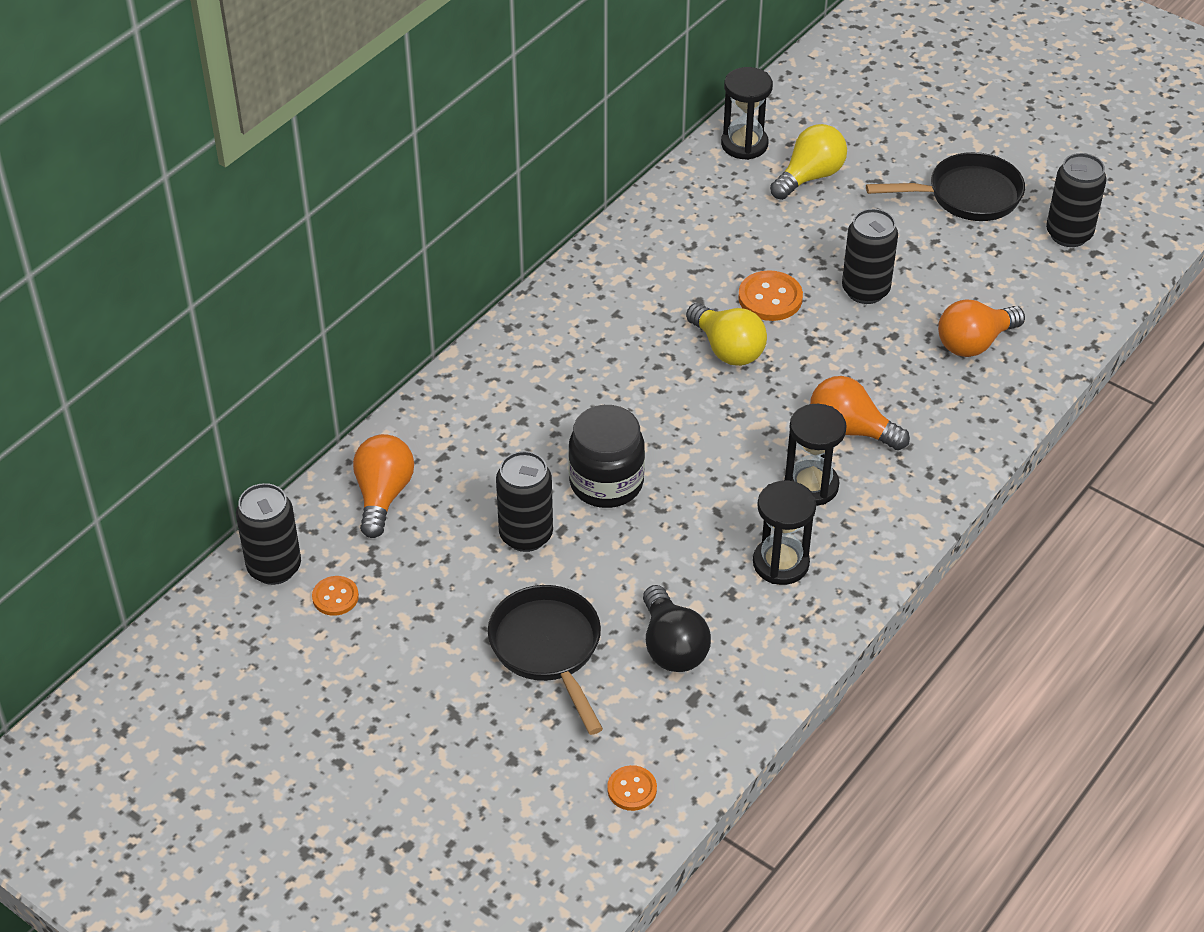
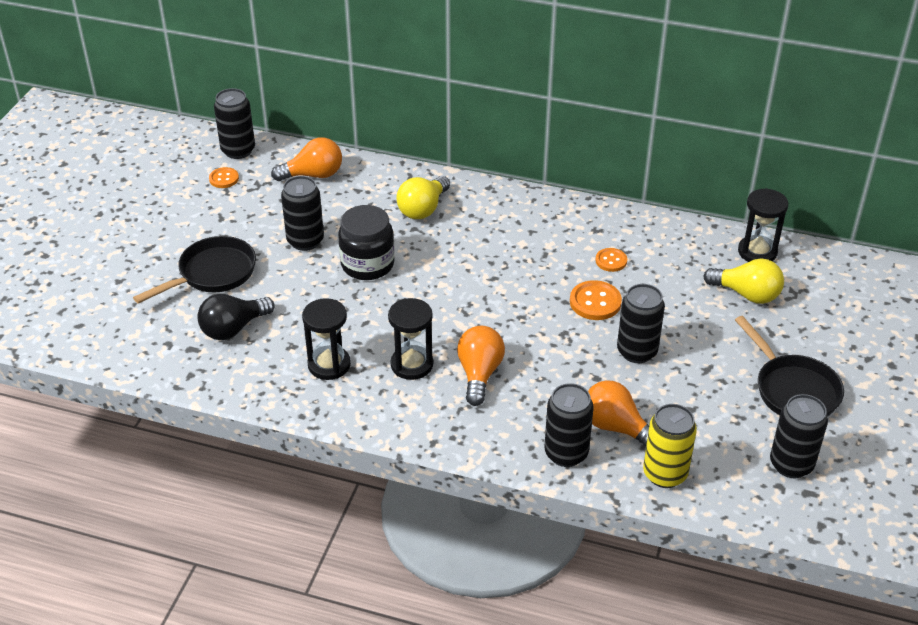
camera: 70 degrees right, 5 degrees down
orange button [607,765,657,811] -> orange button moved to [595,248,627,272]
yellow light bulb [686,303,767,366] -> yellow light bulb moved to [397,176,450,219]
none -> black can [545,383,594,467]
none -> yellow can [643,404,697,488]

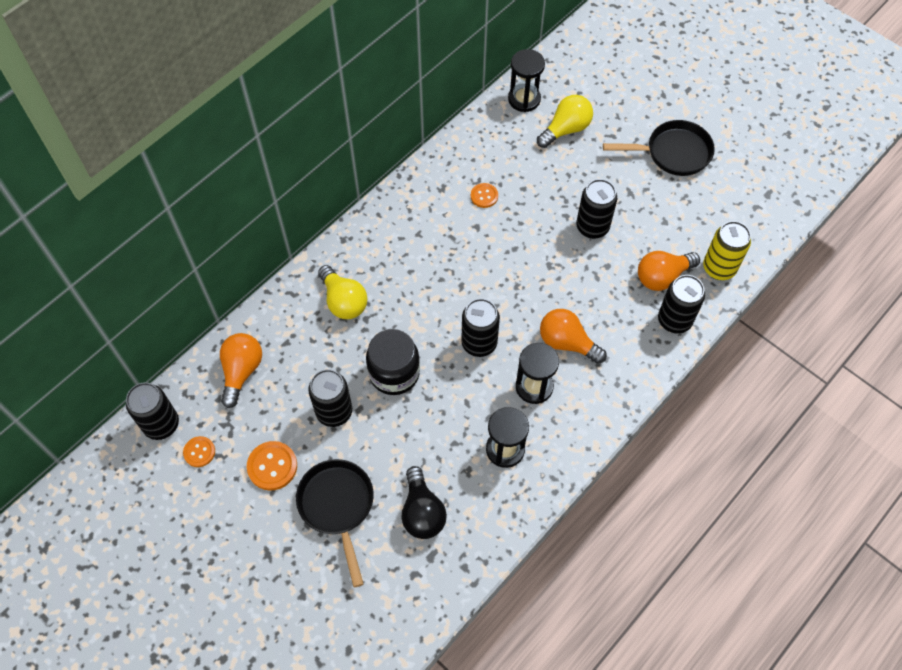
camera: 65 degrees left, 20 degrees up
orange button [570,280,622,320] -> orange button moved to [247,441,297,490]
black can [770,394,828,478] -> black can moved to [461,298,500,357]

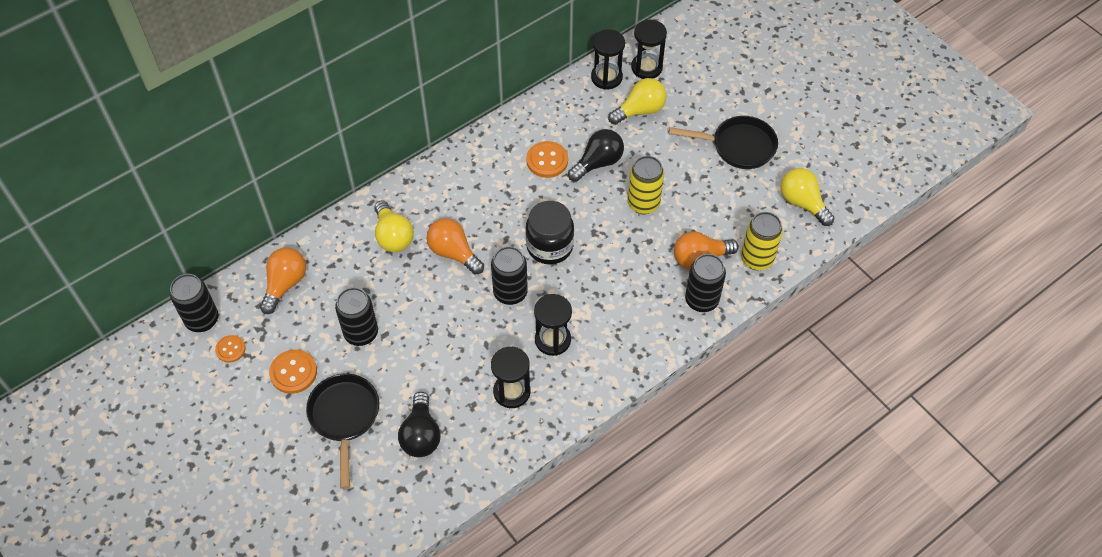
camera: 10 degrees right, 5 degrees down
black jar [366,329,420,395] -> black jar moved to [526,201,574,264]
orange button [471,183,498,208] -> orange button [526,141,568,178], size x1.58
orange light bulb [540,309,607,364] -> orange light bulb moved to [427,218,484,275]
black can [576,179,617,239] -> yellow can [628,156,664,214]
none -> black light bulb [568,129,624,182]
none -> black hourglass [631,20,667,79]
none -> yellow light bulb [780,168,834,226]

